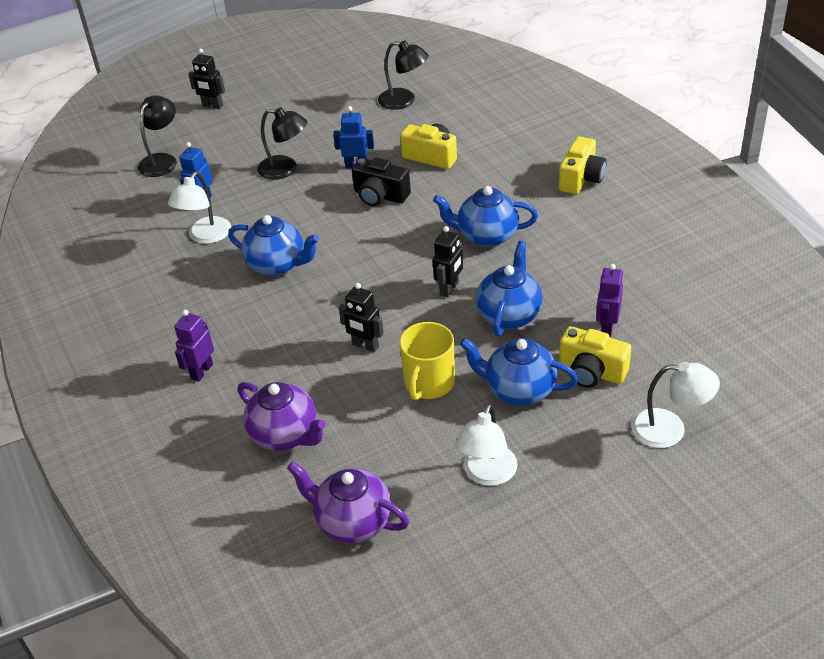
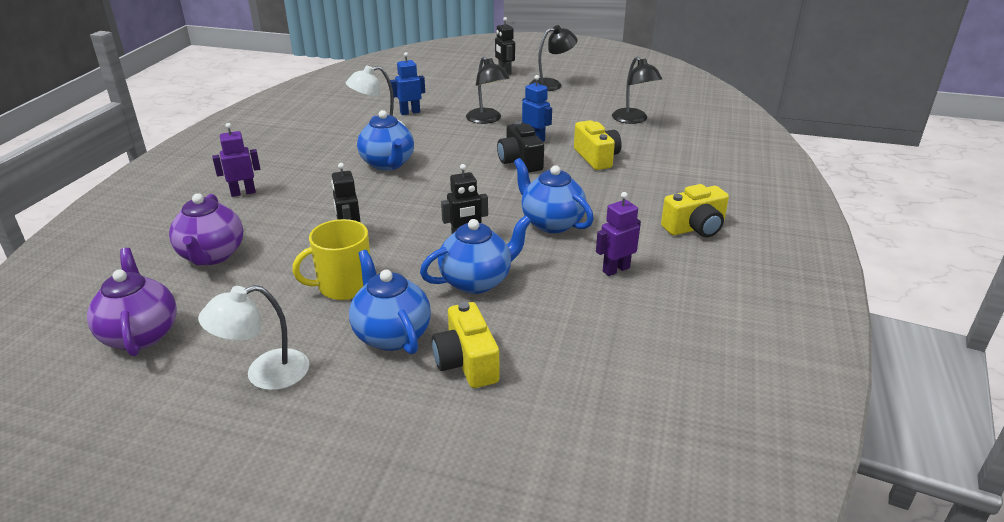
camera: 40 degrees right, 10 degrees down
black lamp [138,95,177,177] -> black lamp moved to [529,25,578,91]
purple robot [596,264,623,337] -> purple robot moved to [596,192,641,276]
white lamp [631,362,720,448] -> none

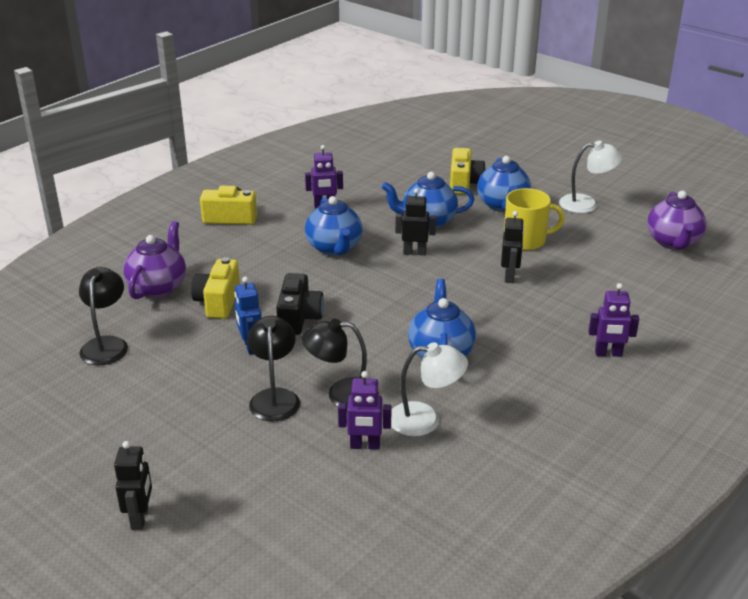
camera: 155 degrees left, 0 degrees up
purple teapot [169,193,243,266] -> purple teapot moved to [123,221,186,299]
blue robot [390,52,425,115] -> purple robot [338,371,392,450]
black lamp [529,25,578,91] -> black lamp moved to [302,319,379,406]

